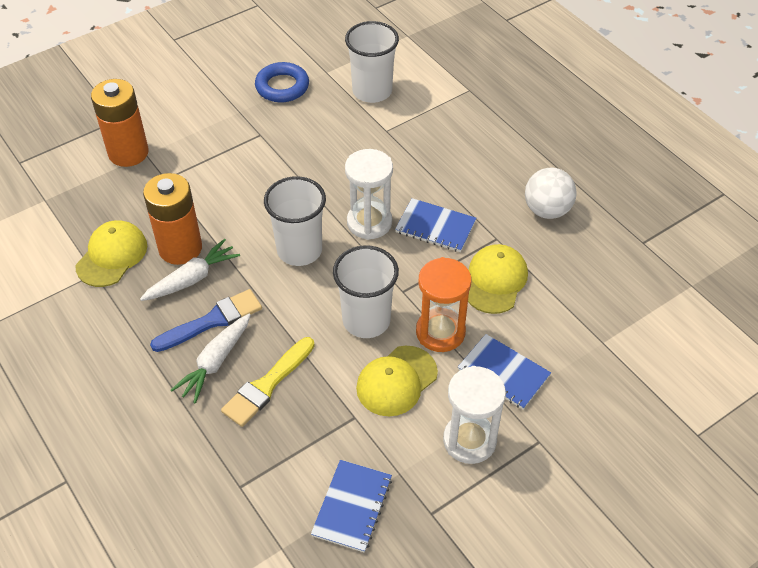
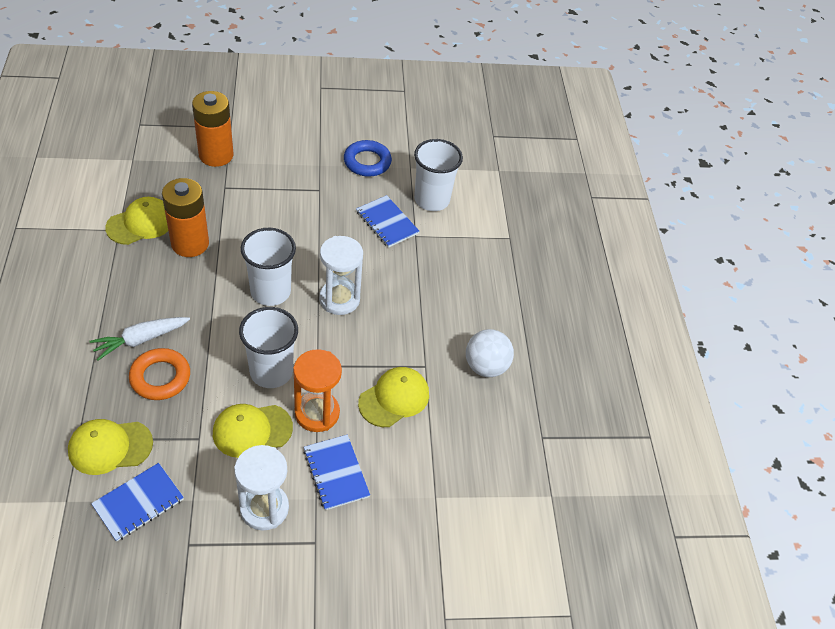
camera: 25 degrees right, 0 degrees up
white carrot [140,239,240,301] -> none
blue brush [150,289,262,352] -> none
yellow brush [221,337,315,427] -> orange ring [129,348,190,400]
blue notebook [395,198,476,252] -> blue notebook moved to [356,195,420,248]
none -> yellow cap [68,419,153,475]

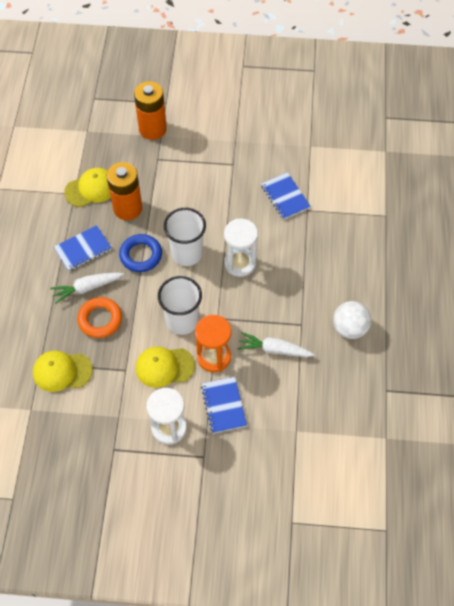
camera: 15 degrees right, 10 degrees up
blue notebook [91,463,184,541] -> blue notebook moved to [54,225,112,271]
blue ring [344,140,392,177] -> blue ring moved to [119,234,162,272]
yellow cap [358,367,429,427] -> white carrot [237,332,315,357]
white cup [414,139,463,211] -> none

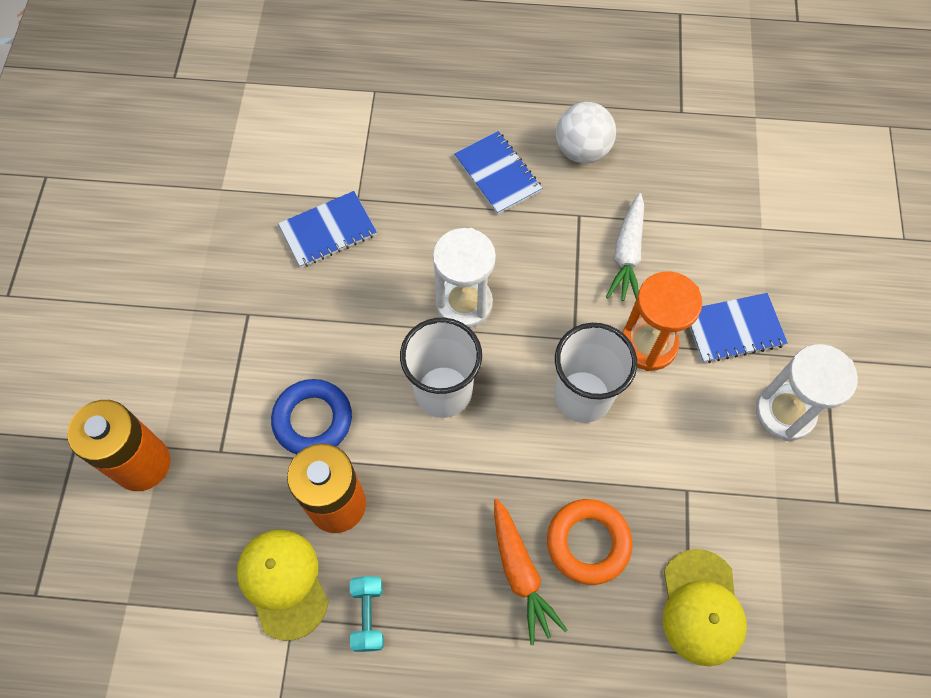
camera: 90 degrees left, 5 degrees up
white carrot [50,273,124,304] -> orange carrot [494,499,567,645]
blue notebook [54,225,112,271] -> blue notebook moved to [454,131,542,215]
blue ring [119,234,162,272] -> blue ring moved to [271,379,352,454]
yellow cap [136,347,195,388] -> none
none -> turquoise dumbbell [350,576,384,652]

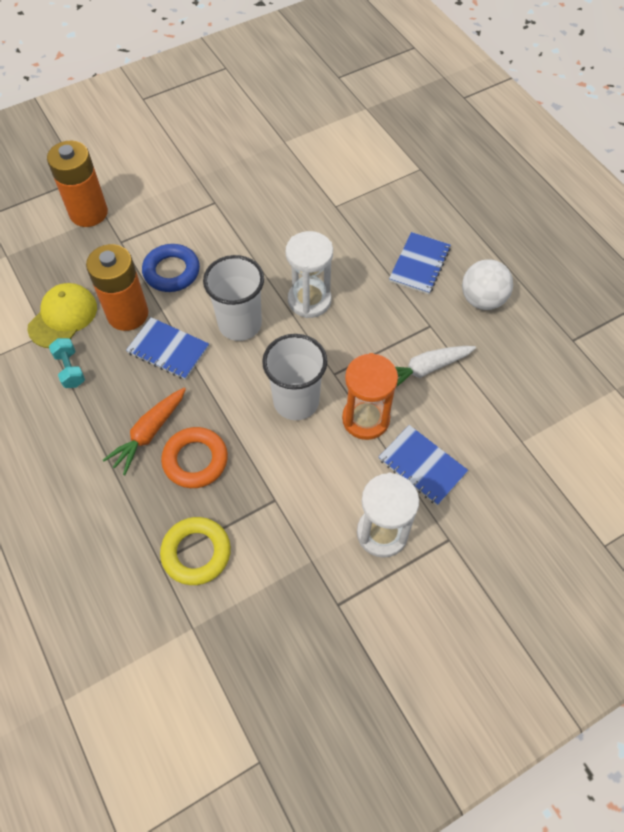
camera: 55 degrees right, 5 degrees down
blue notebook [278,191,377,268] -> blue notebook moved to [126,317,209,380]
turquoise dumbbell [350,576,384,652] -> turquoise dumbbell turned 75 degrees counterclockwise [49,338,85,388]
yellow cap [663,549,747,667] -> yellow ring [160,517,231,585]

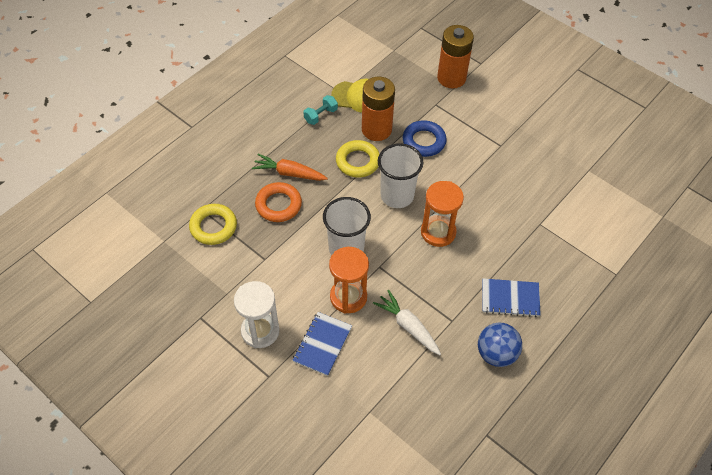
camera: 70 degrees right, 5 degrees down
blue notebook [126,317,209,380] -> yellow ring [336,140,379,178]
white hourglass [286,231,333,318] -> orange hourglass [421,181,464,247]
white ball [462,259,513,310] -> blue ball [478,323,522,367]

